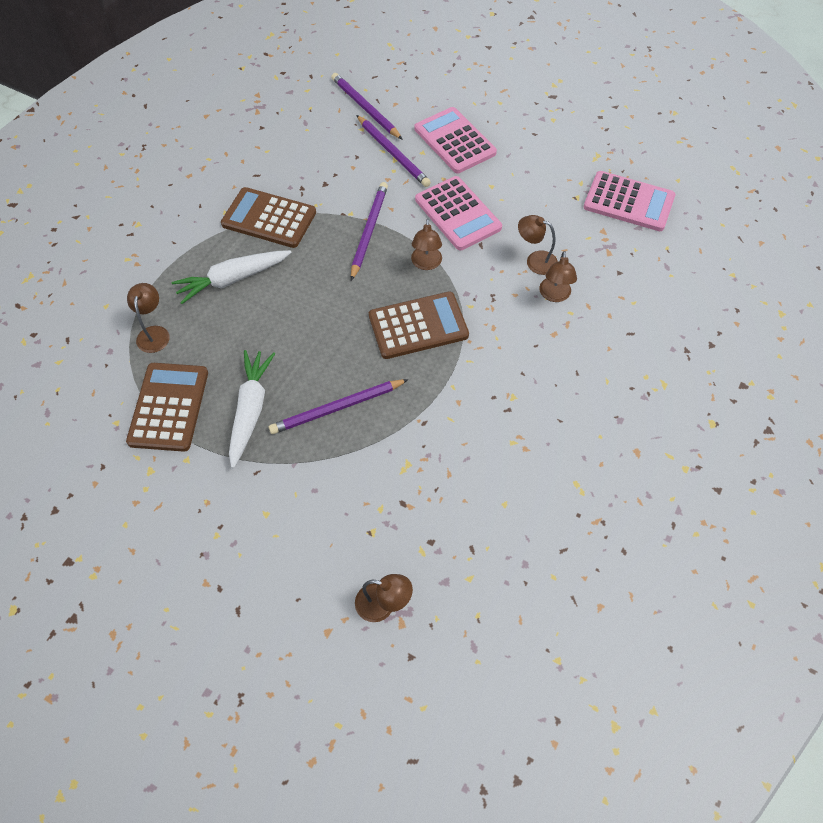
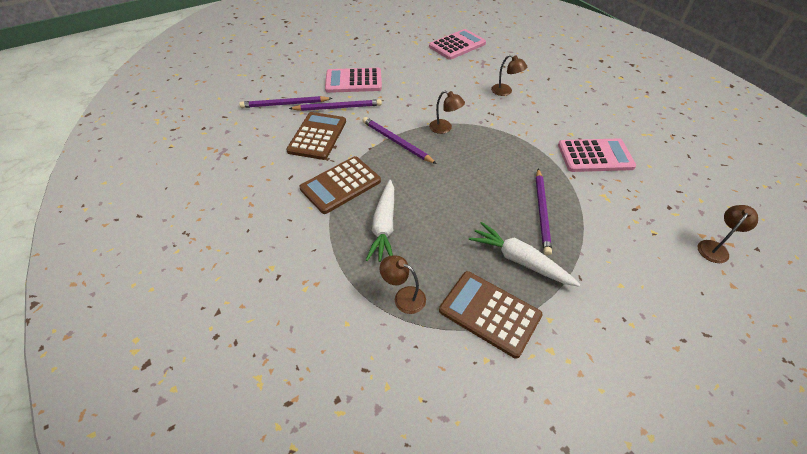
camera: 60 degrees left, 10 degrees down
brown calculator [369,292,469,359] -> brown calculator moved to [286,112,346,160]
pink calculator [415,176,502,250] -> pink calculator moved to [558,138,636,172]
brown lamp [518,215,558,275] -> none

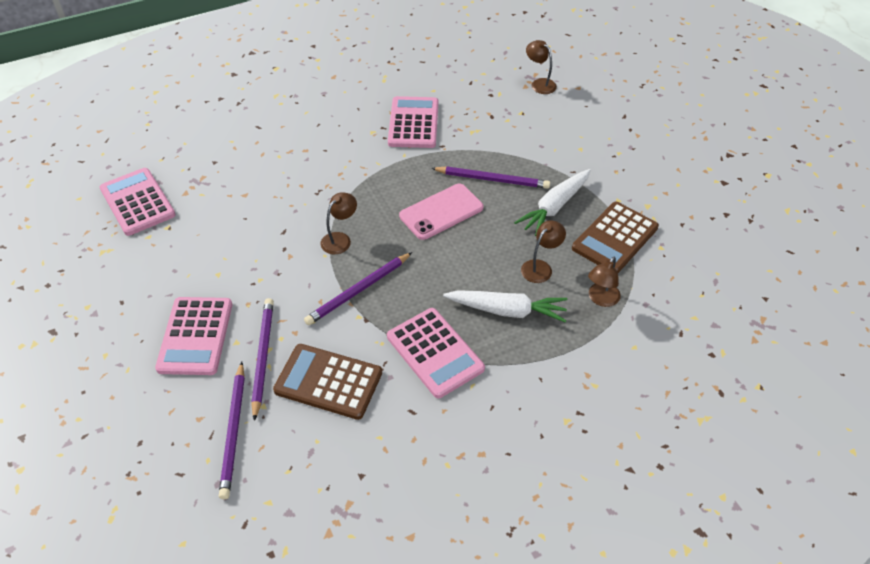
camera: 85 degrees left, 0 degrees up
brown calculator [299,156,381,214] -> pink calculator [387,308,485,398]
brown lamp [491,55,527,96] -> brown lamp moved to [521,220,566,283]
none -> pink phone [399,184,483,240]

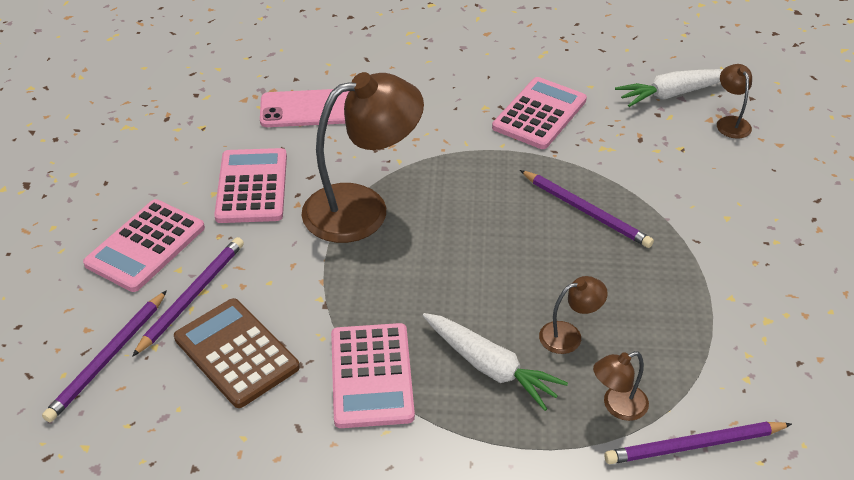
camera: 30 degrees right, 5 degrees down
pink calculator [100,168,176,236] -> pink calculator moved to [214,148,287,223]
purple pencil [304,252,412,325] -> purple pencil moved to [604,422,792,464]
brown lamp [320,192,357,254] -> brown lamp [302,72,424,243], size x2.25
pink phone [399,184,483,240] -> pink phone moved to [260,89,349,127]
white carrot [514,169,591,236] -> white carrot moved to [615,69,723,107]
brown calculator [572,202,659,273] -> none

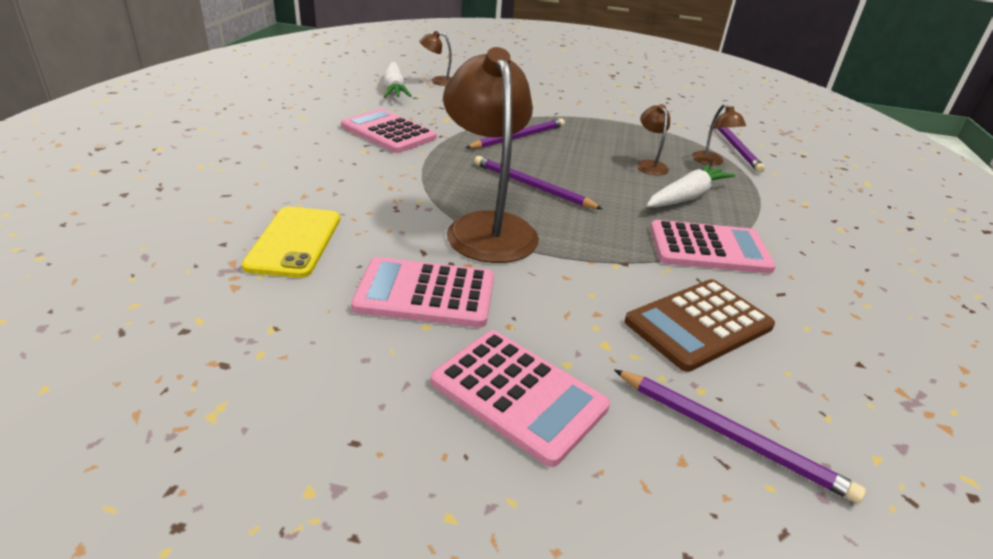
camera: 85 degrees left, 10 degrees down
purple pencil [132,237,244,357] -> purple pencil moved to [474,156,603,209]
pink phone [260,89,349,127] -> yellow phone [242,207,340,278]

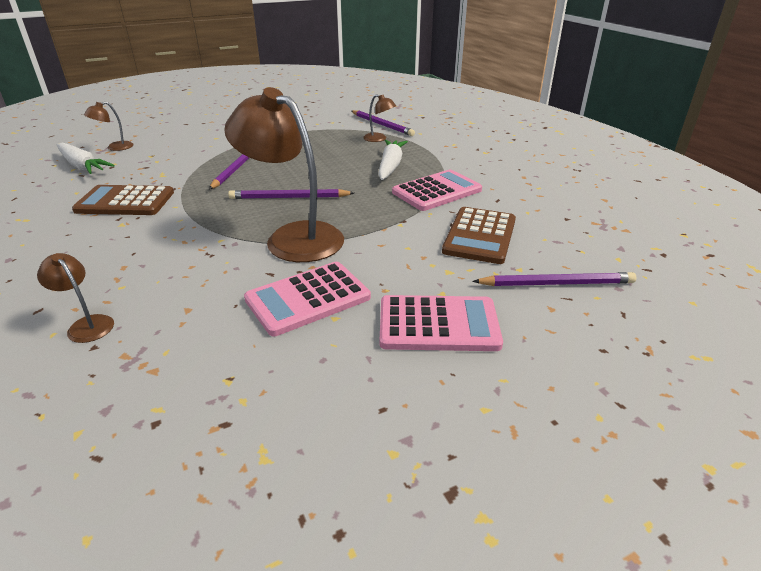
camera: 35 degrees left, 0 degrees up
yellow phone [242,207,340,278] -> none
pink calculator [341,109,437,153] -> brown calculator [72,185,174,215]
brown lamp [637,104,670,175] -> brown lamp moved to [37,253,114,343]

